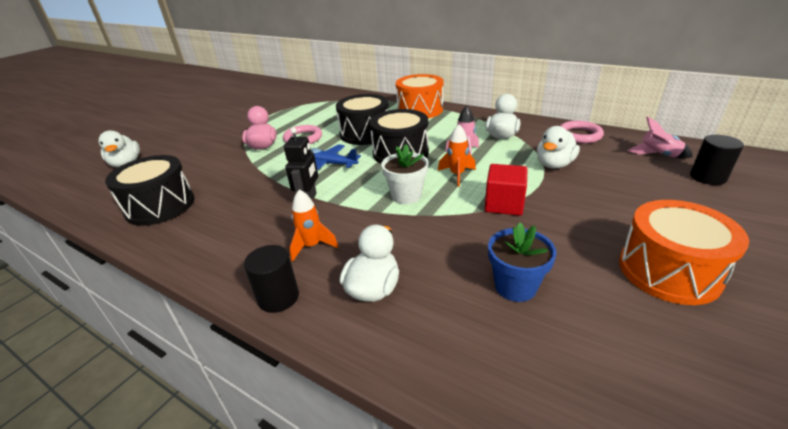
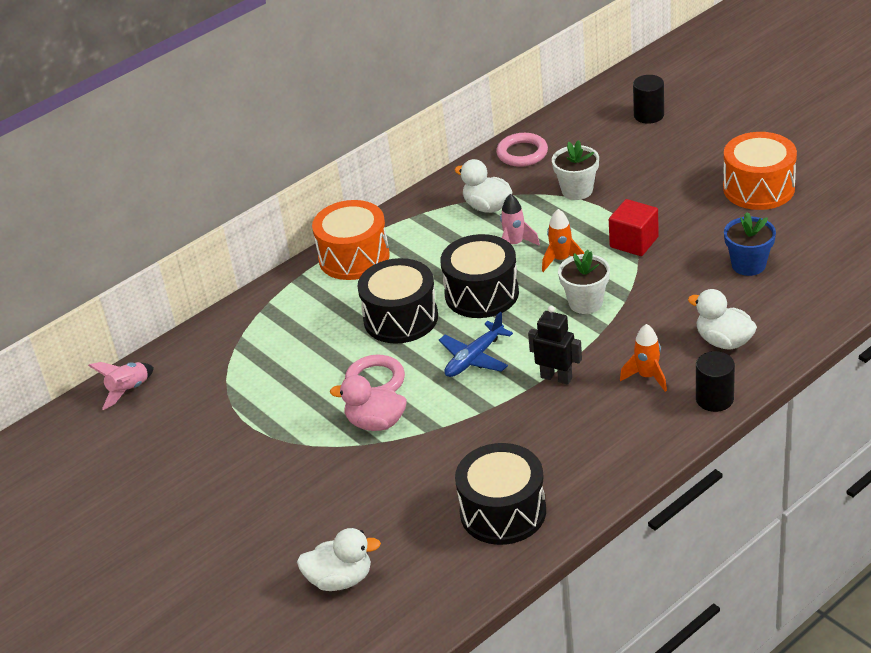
camera: 70 degrees left, 5 degrees up
white duck [537,126,580,169] -> white flower pot [552,140,599,200]
pink rocket [627,116,693,158] -> pink rocket moved to [88,362,154,410]

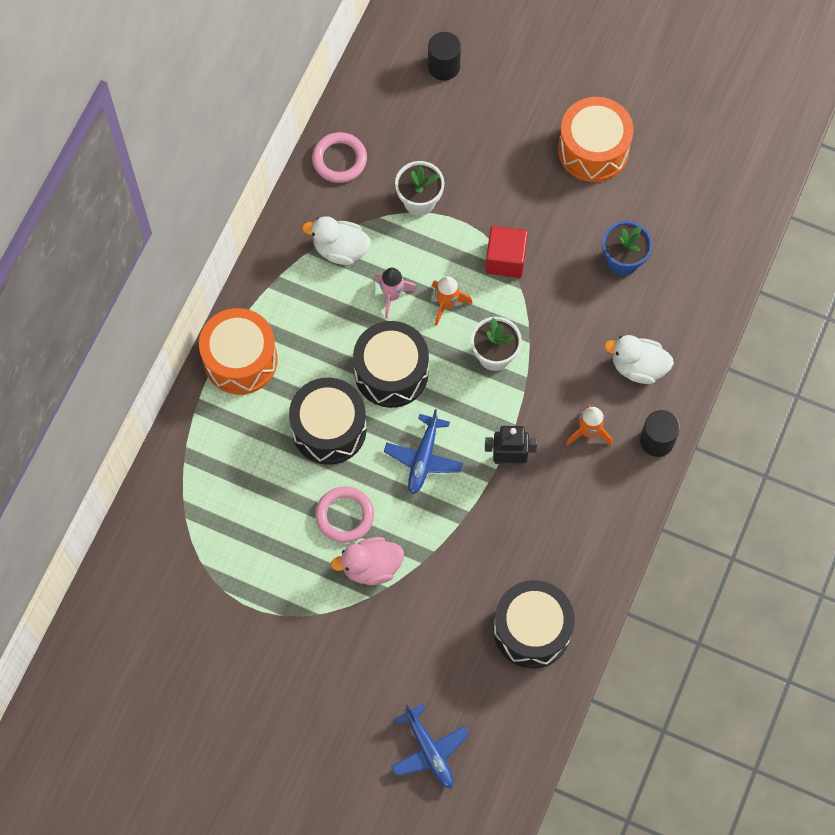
camera: 30 degrees left, 30 degrees up
pink rocket [88,362,154,410] -> none
white duck [297,528,381,591] -> blue plane [391,704,469,788]

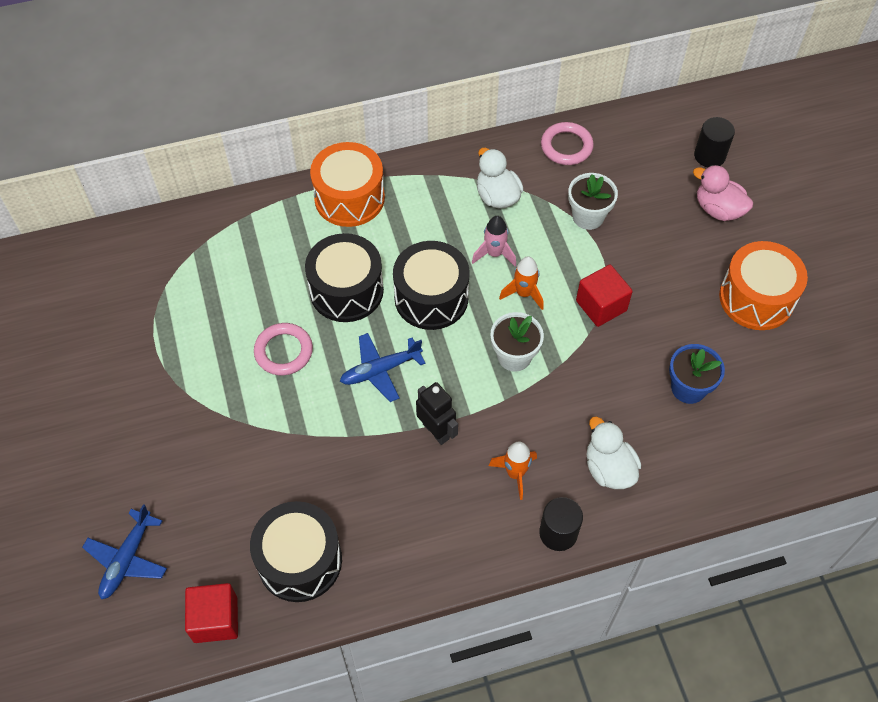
camera: 50 degrees right, 10 degrees down
pink duck [331,537,404,585] -> pink duck moved to [693,165,753,221]
none -> red cube [185,583,238,643]

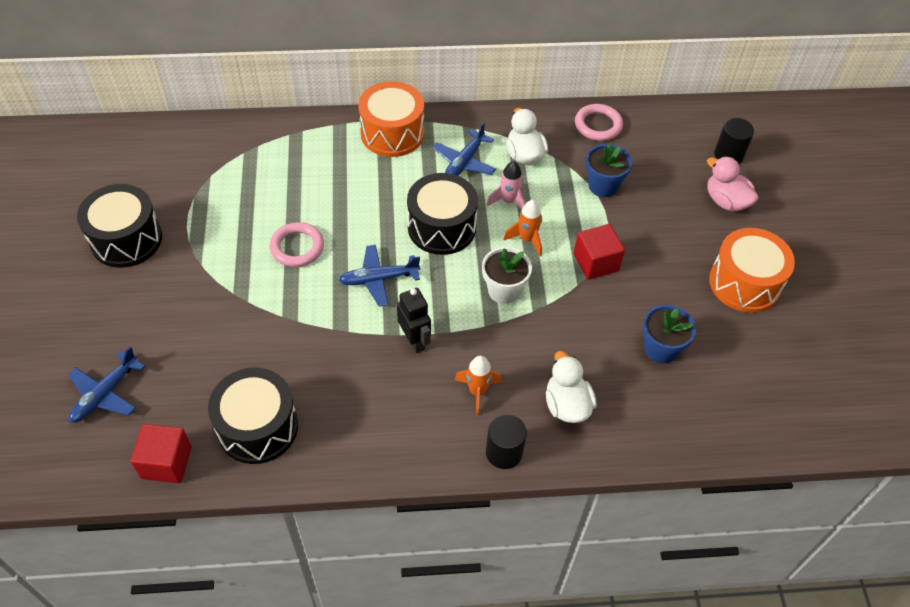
camera: 10 degrees right, 5 degrees down
black drum [305,233,384,322] -> black drum moved to [77,184,162,268]
white flower pot [568,173,618,230] -> blue flower pot [586,143,632,197]
none -> blue plane [432,122,496,176]

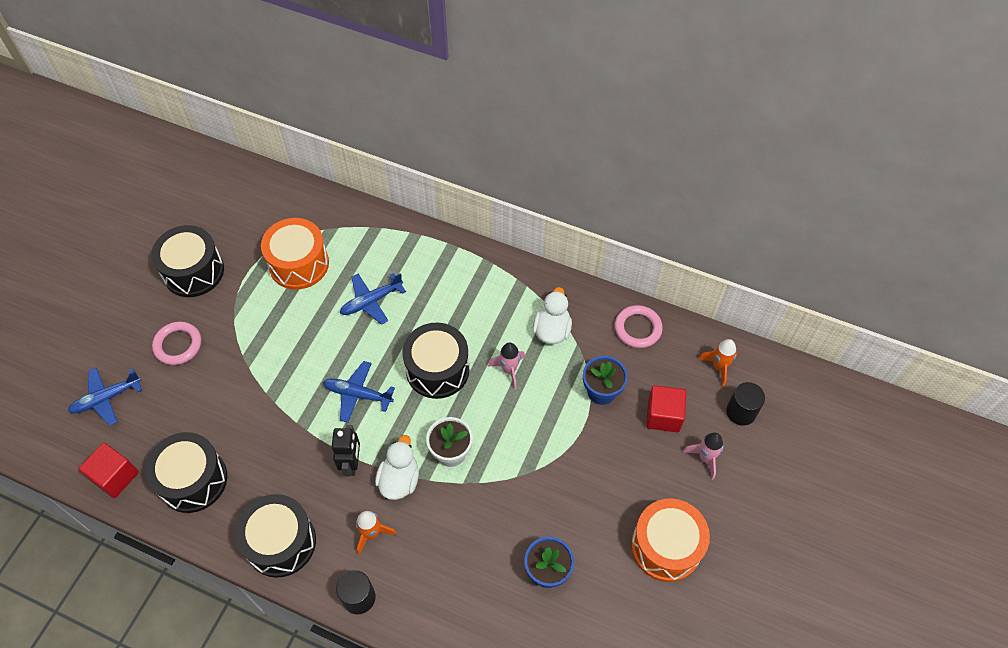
camera: 30 degrees right, 5 degrees up
pink ring [270,222,324,267] -> pink ring moved to [152,321,201,365]
orange drum [358,81,424,157] -> orange drum moved to [261,218,329,289]
blue plane [432,122,496,176] -> blue plane moved to [340,273,406,325]
orange rocket [503,200,542,256] -> orange rocket moved to [698,339,738,387]
white duck [546,351,596,423] -> white duck moved to [375,435,419,500]
red cube [574,224,625,280] -> red cube moved to [646,385,686,433]
pink duck [707,156,759,211] -> pink rocket [683,433,724,480]
none -> black drum [235,494,316,578]

